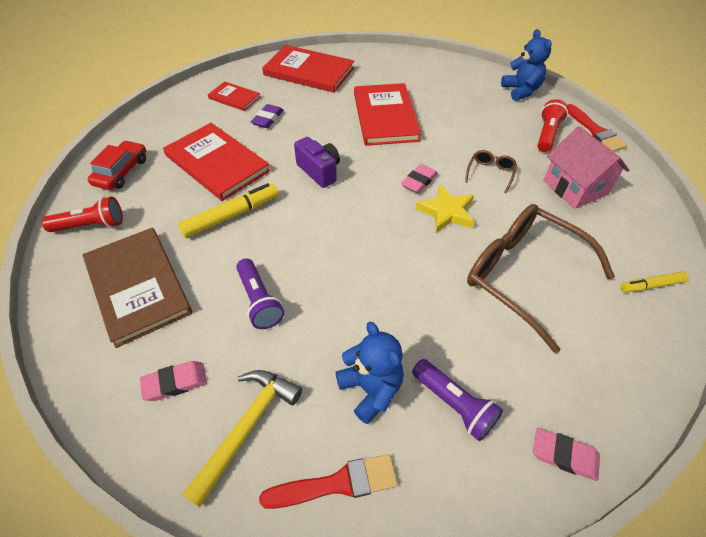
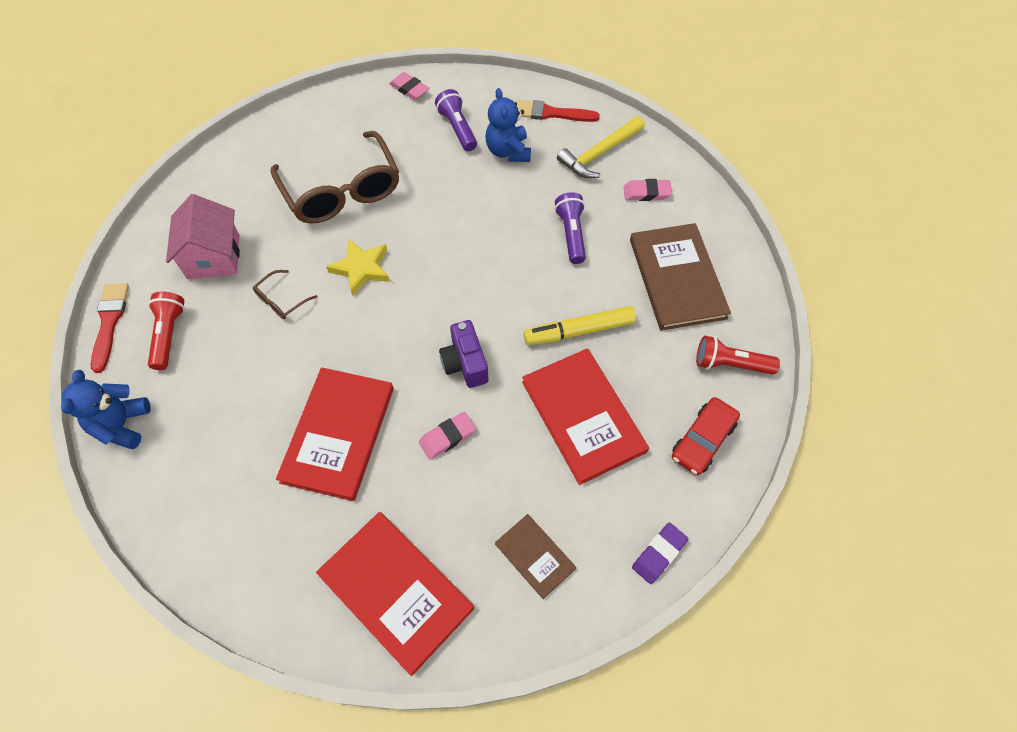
camera: 160 degrees left, 10 degrees up
red book [208,81,260,111] -> brown book [495,514,576,599]
purple eraser [251,104,284,128] -> purple eraser moved to [632,523,688,584]
pink eraser [401,164,438,193] -> pink eraser moved to [419,412,476,460]
red flashlight [537,99,568,152] -> red flashlight turned 135 degrees clockwise [148,292,185,370]
yellow marker [620,271,689,292] -> none

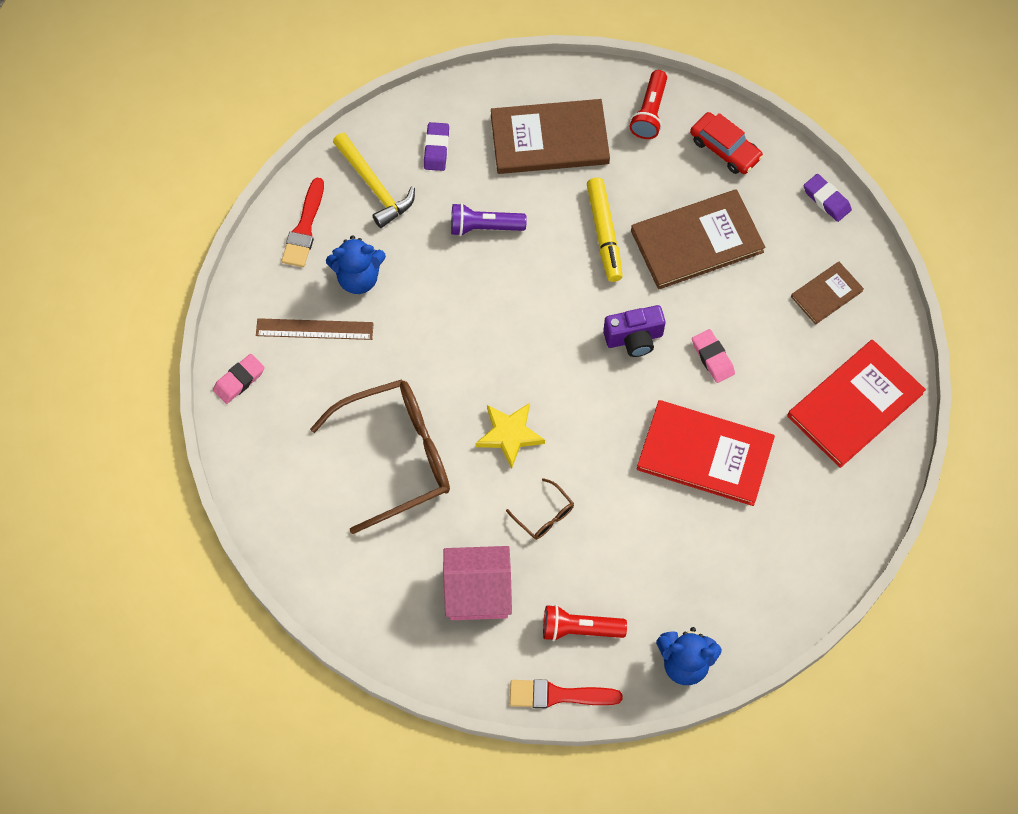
camera: 85 degrees left, 5 degrees up
purple flashlight [435,89,477,151] -> brown ruler [256,318,374,340]
red book [522,348,649,485] -> brown book [631,189,766,290]
pink eraser [624,179,672,201] -> purple eraser [424,122,449,171]

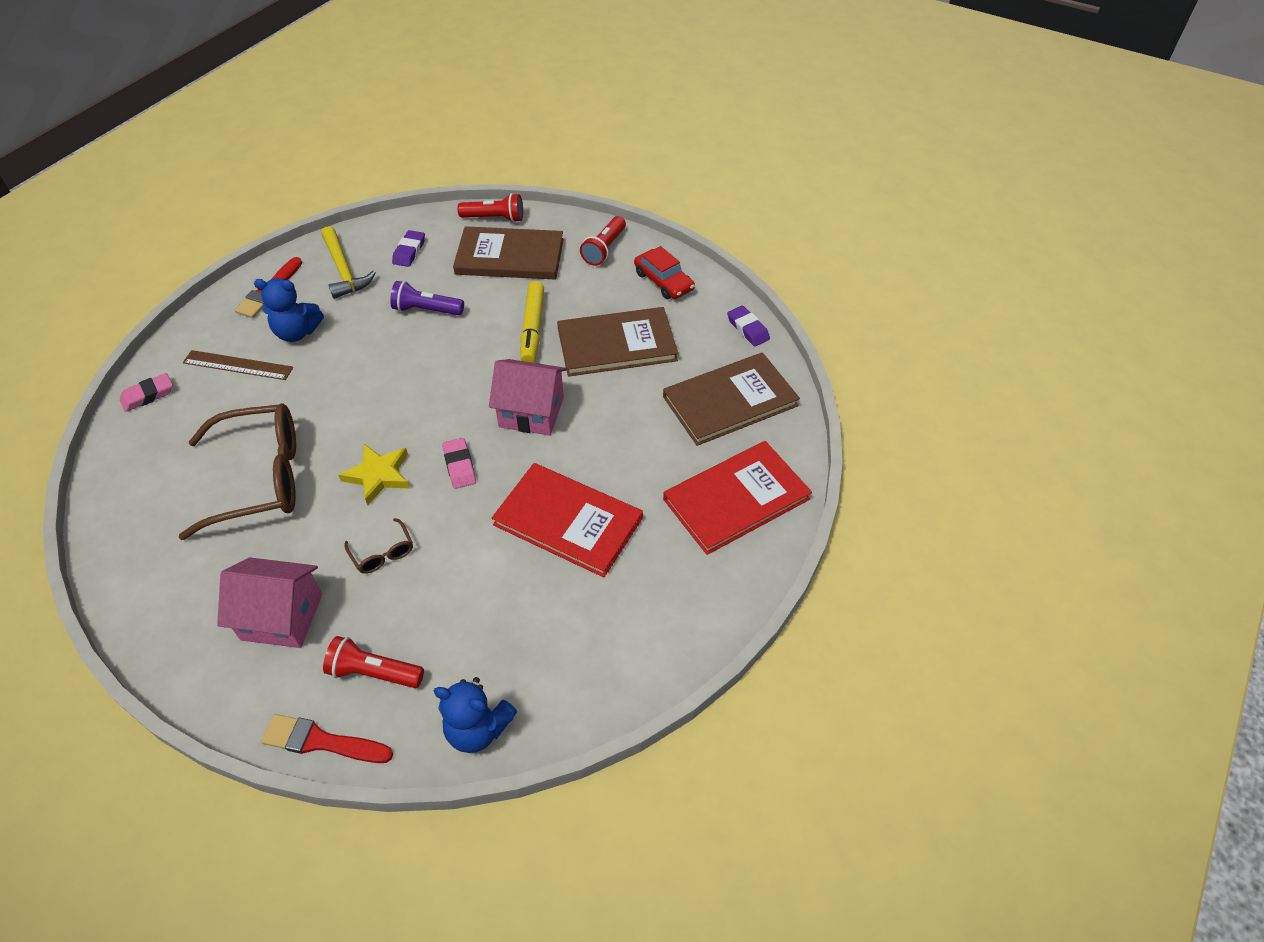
camera: 10 degrees right, 15 degrees down
purple camera [603,305,666,357] -> pink house [489,359,567,436]
pink eraser [692,329,735,383] -> pink eraser moved to [442,438,476,489]
brown book [791,262,864,325] -> brown book [663,352,800,446], size x1.87
none -> red flashlight [457,193,523,222]

